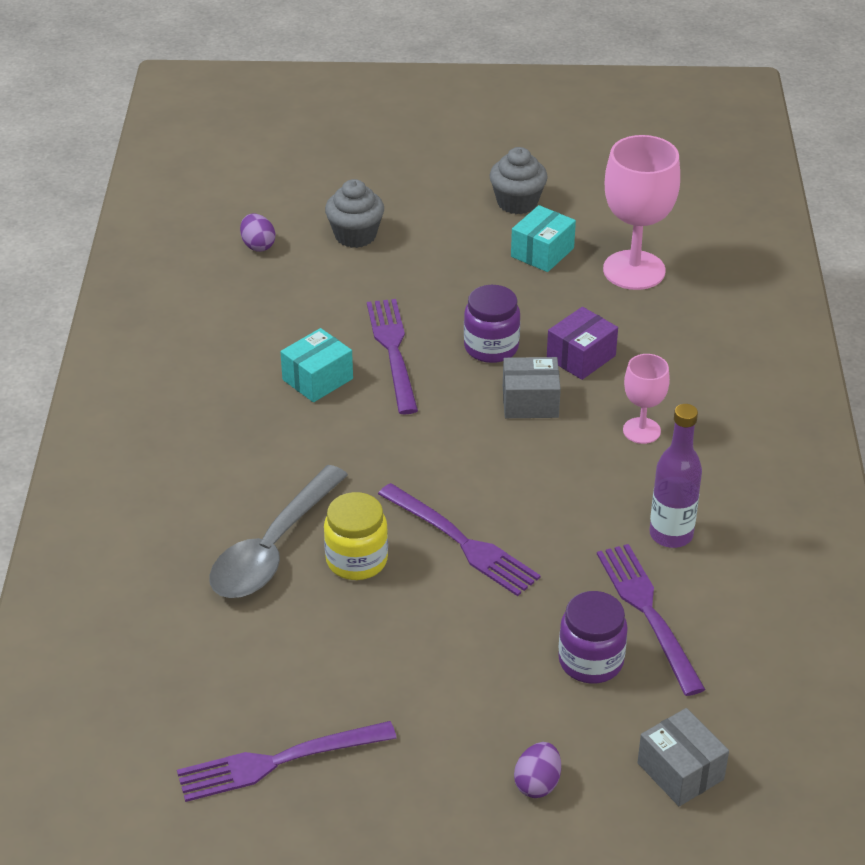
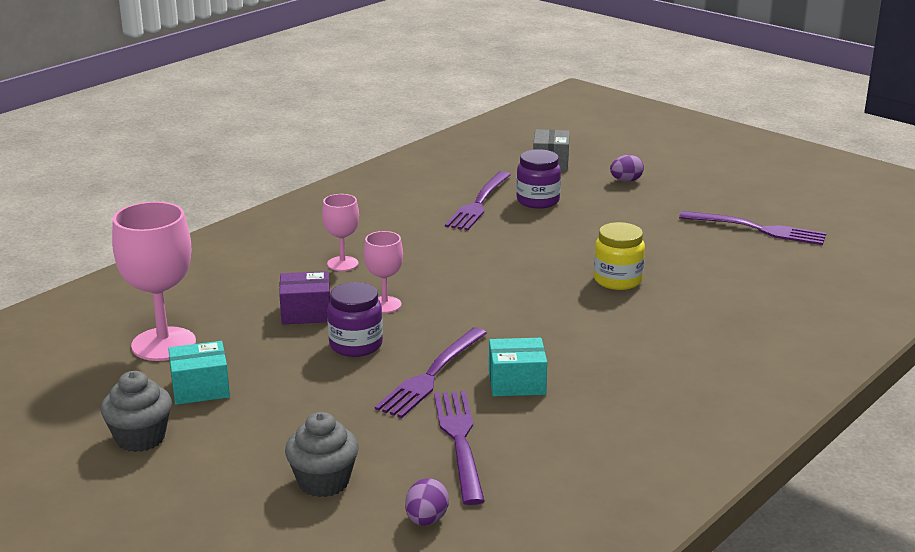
camera: 140 degrees left, 15 degrees down
grey spoon [209,465,348,598] -> none
purple fork [378,483,541,596] -> purple fork moved to [434,391,485,505]
grey box [503,357,561,418] -> pink goblet [364,231,403,313]
purple bottle [650,404,702,548] -> none

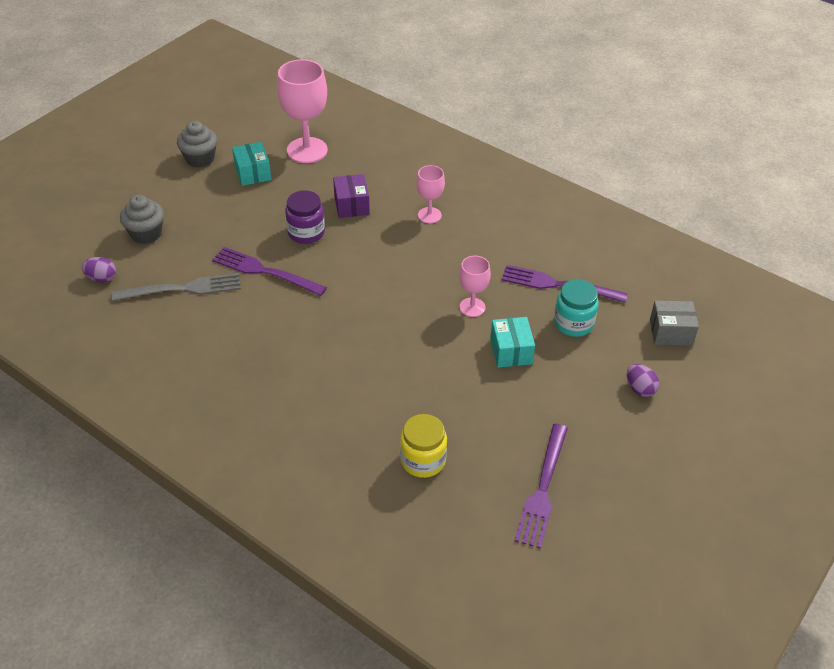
camera: 85 degrees right, 20 degrees up
pink goblet [364,231,403,313] -> pink goblet moved to [459,256,491,317]
purple fork [434,391,485,505] -> grey fork [112,273,241,301]
turquoise box [489,338,547,397] -> turquoise box moved to [490,317,535,368]
purple jar [516,149,561,209] -> turquoise jar [554,279,599,337]
yellow jar [594,222,645,290] -> yellow jar moved to [400,414,447,478]

